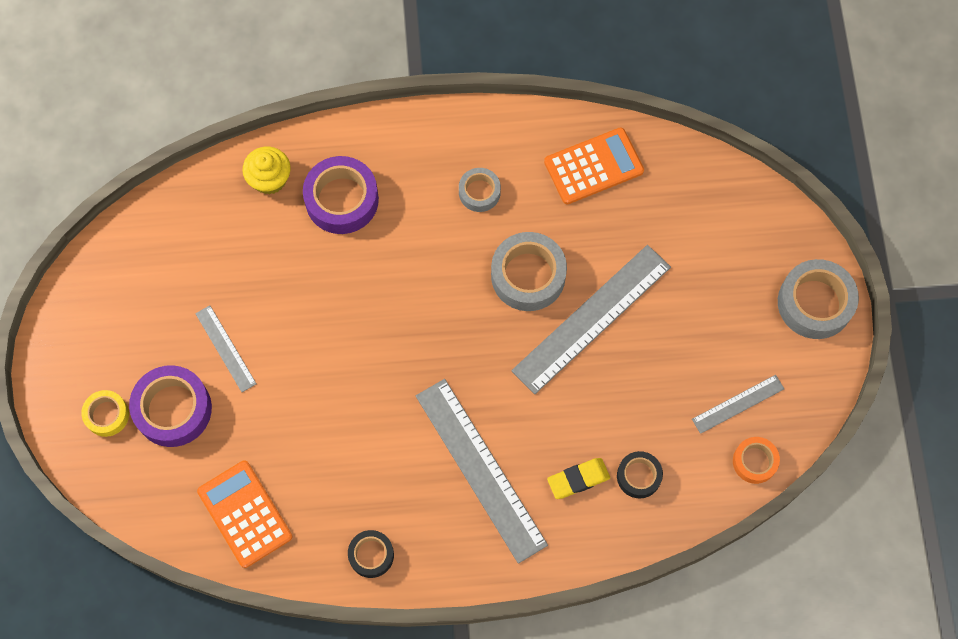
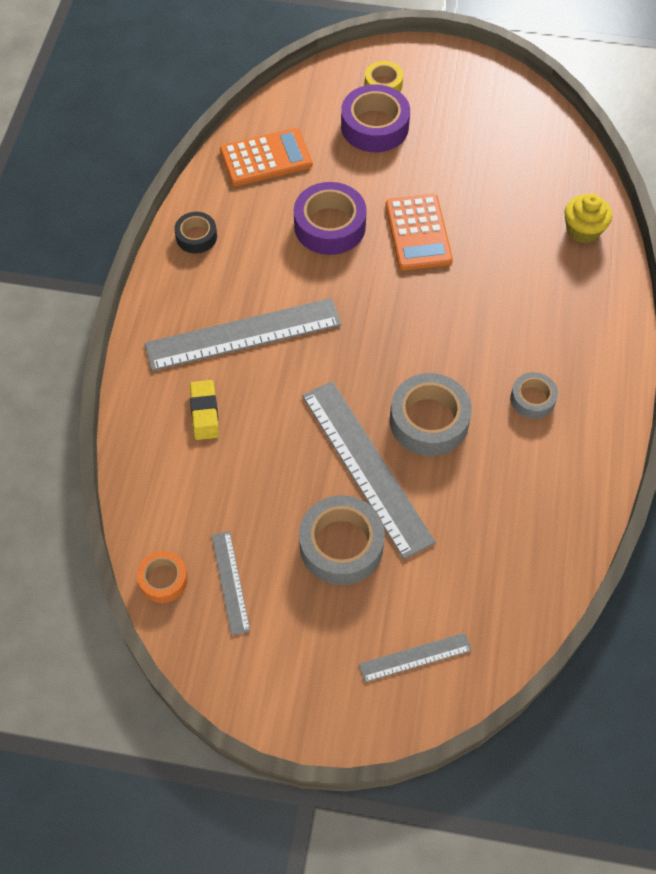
camera: 105 degrees right, 10 degrees down
grey ruler [195,305,257,392] -> grey ruler moved to [359,633,472,682]
purple tape [303,156,379,234] -> purple tape moved to [294,182,367,255]
orange calculator [544,127,644,205] -> orange calculator moved to [386,194,453,271]
black tape [617,451,663,499] -> none
grey tape [778,259,859,339] -> grey tape moved to [299,495,385,585]

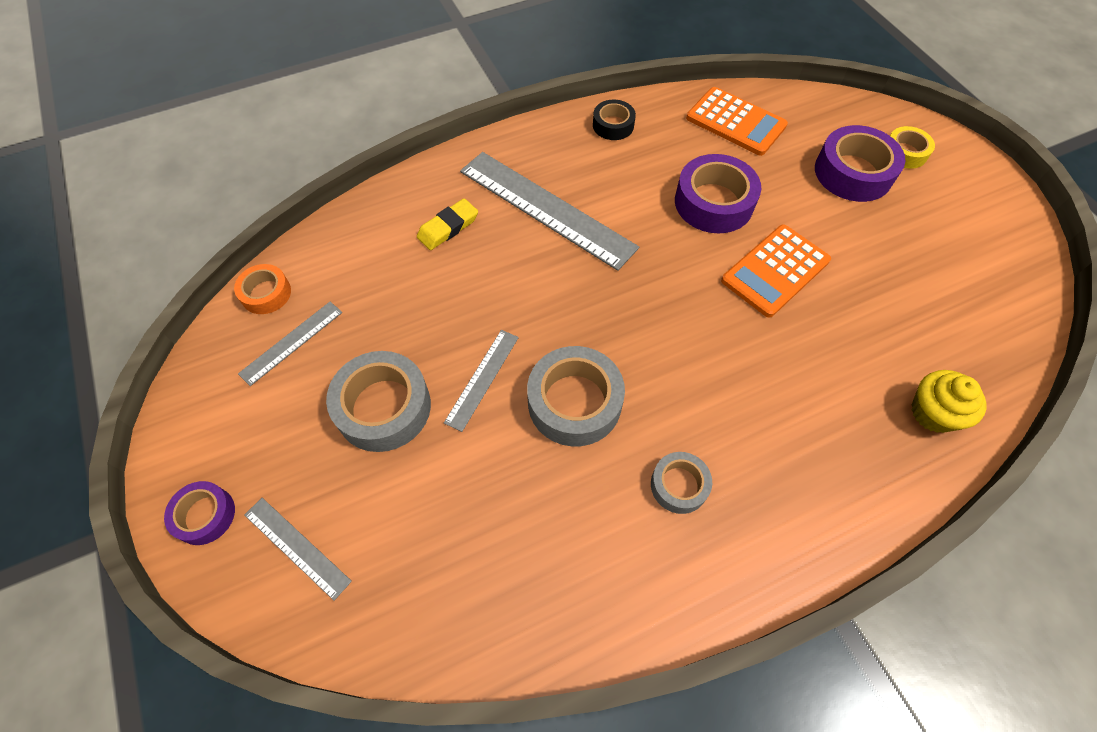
camera: 55 degrees right, 0 degrees up
grey ruler [302,381,436,559] -> grey ruler [444,330,519,432], size x0.50
none -> purple tape [164,481,235,545]

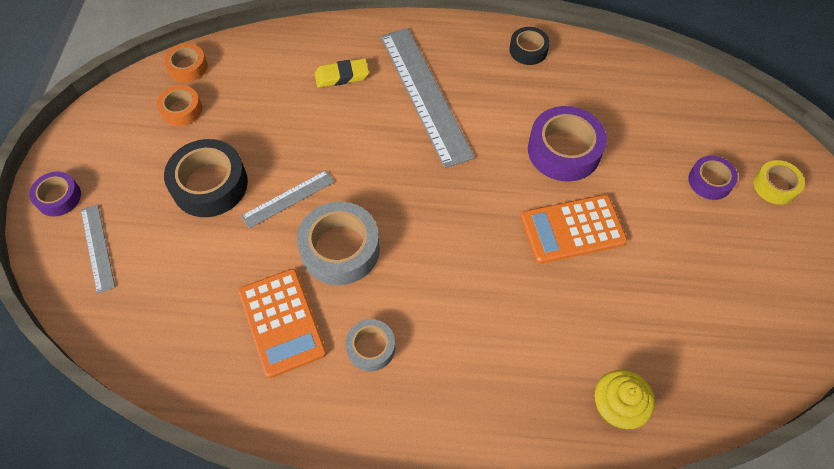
camera: 30 degrees right, 0 degrees up
grey ruler [238,302,342,386] -> orange tape [157,85,202,126]
grey tape [326,351,431,452] -> black tape [164,139,248,217]
orange calculator [686,87,788,156] -> orange calculator moved to [238,269,327,378]
purple tape [815,125,905,202] -> purple tape [688,156,738,200], size x0.57

